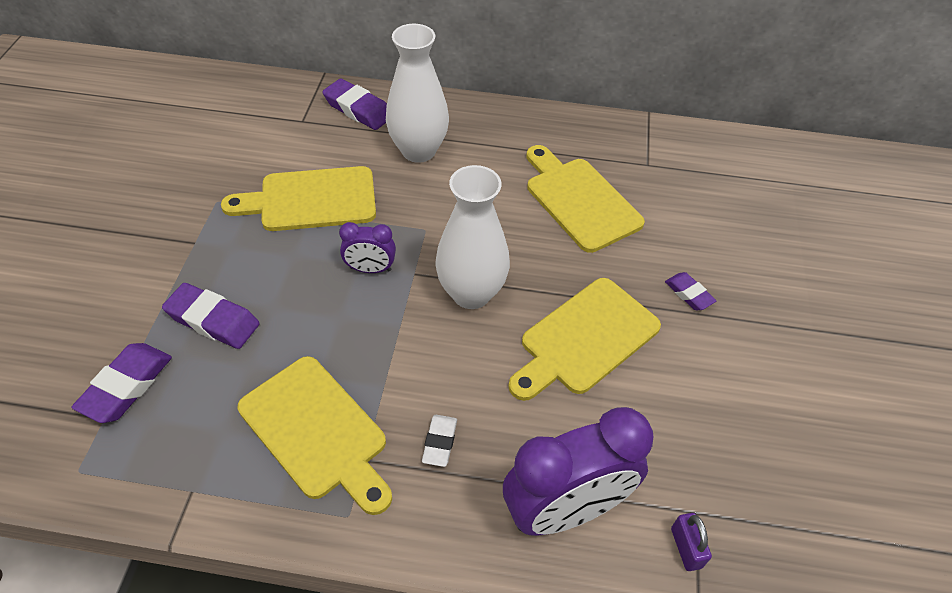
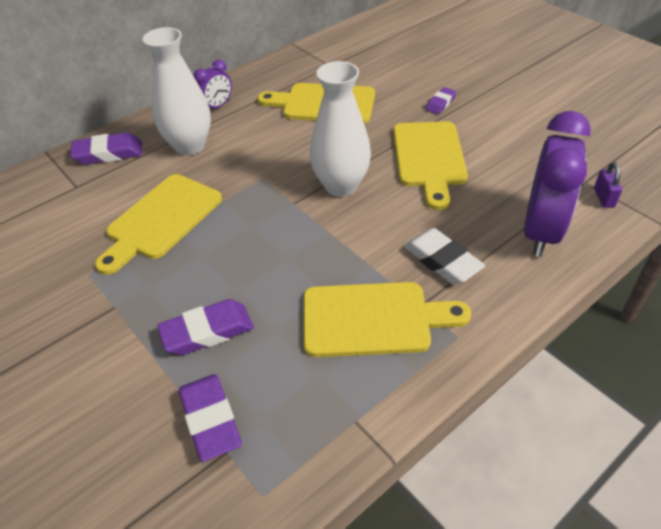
camera: 45 degrees left, 5 degrees down
purple clock [339,222,396,273] -> purple clock moved to [193,60,232,108]
white eraser [422,415,457,467] -> white eraser [404,228,485,284], size x1.68
purple eraser [665,272,717,310] -> purple eraser turned 60 degrees counterclockwise [425,87,456,114]
purple padlock [671,513,712,571] -> purple padlock turned 60 degrees clockwise [594,162,622,208]

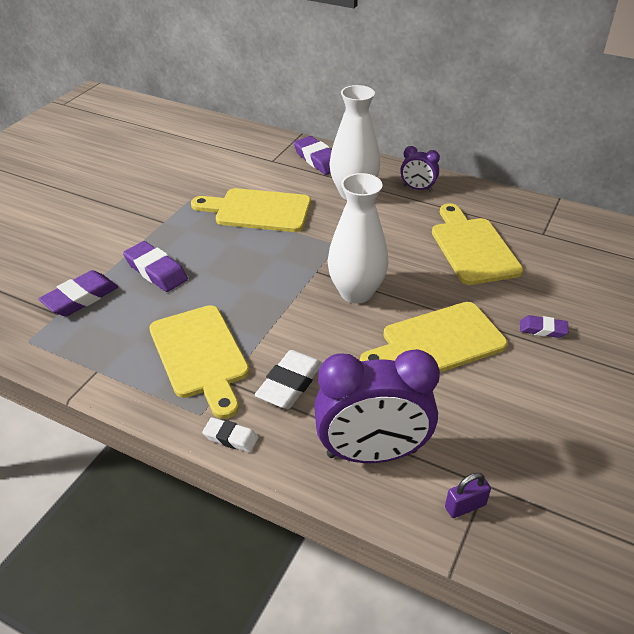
camera: 65 degrees right, 5 degrees down
none -> white eraser [202,417,259,452]

